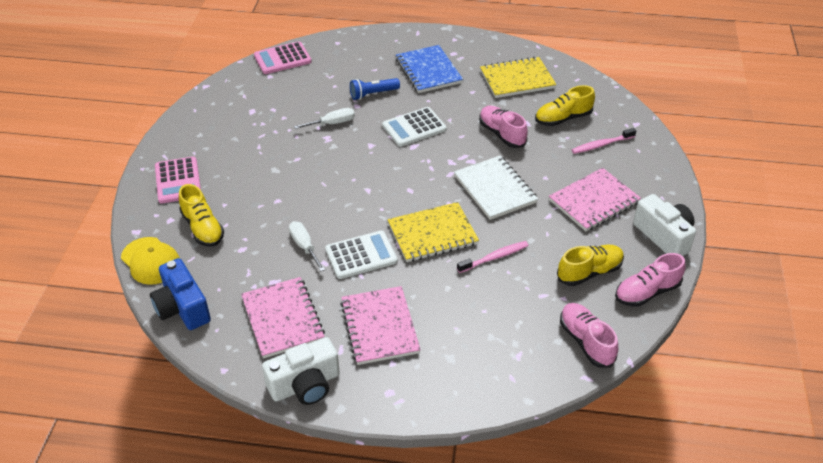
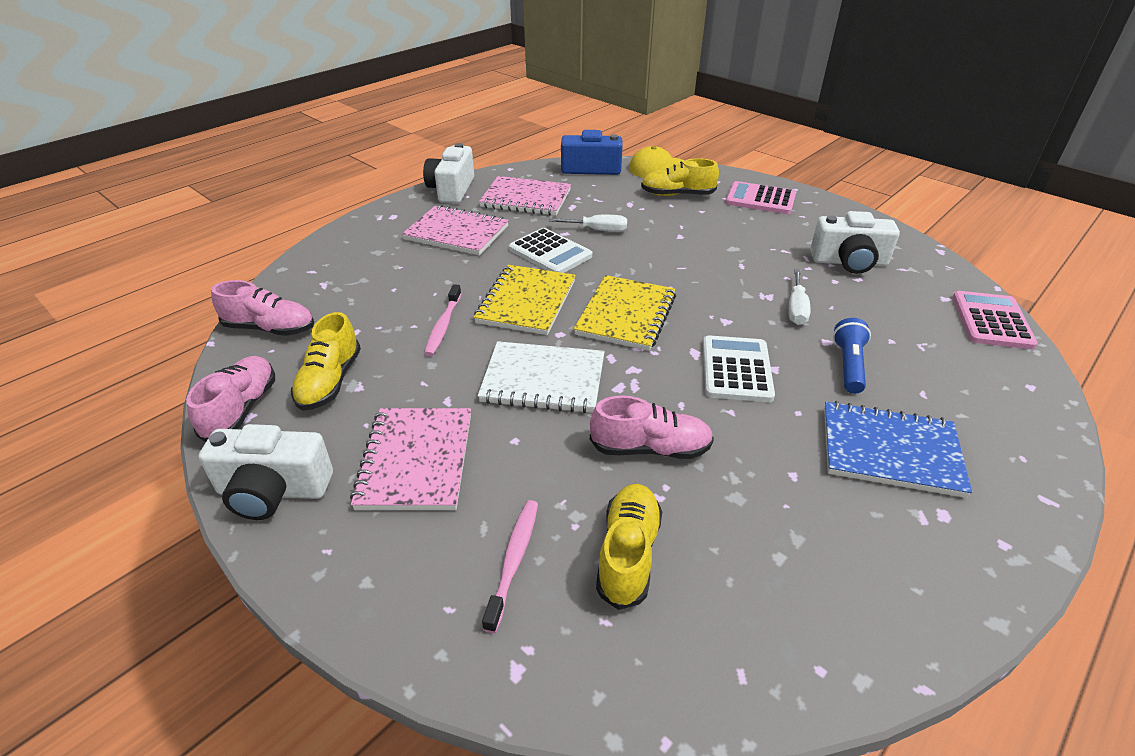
camera: 125 degrees right, 5 degrees down
white calculator [325,230,398,279] -> white calculator turned 60 degrees counterclockwise [509,228,592,273]
yellow notebook [480,57,556,98] -> yellow notebook moved to [574,275,676,351]
none -> white camera [810,211,900,274]

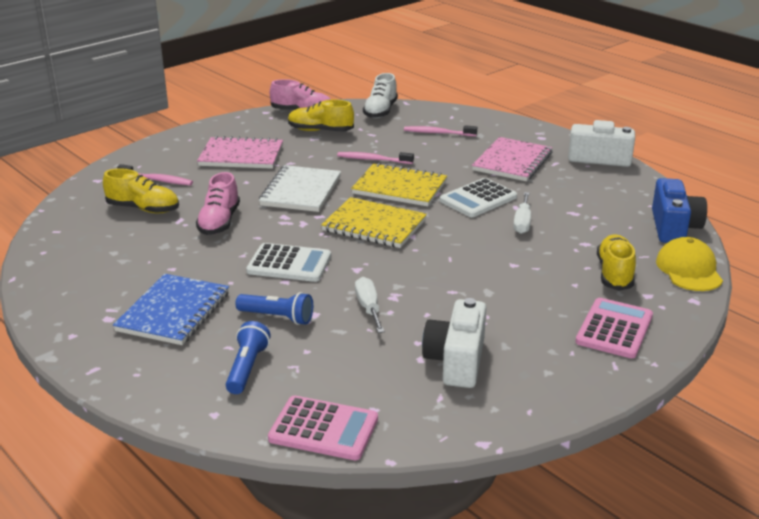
camera: 95 degrees right, 10 degrees down
white camera [198,424,333,520] -> none
pink shoe [211,280,314,336] -> white shoe [363,73,398,118]
pink notebook [479,176,571,216] -> none
white screwdriver [789,269,811,325] -> white screwdriver turned 60 degrees clockwise [355,277,385,333]
none -> blue flashlight [226,321,271,394]
none -> pink toothbrush [404,126,477,136]

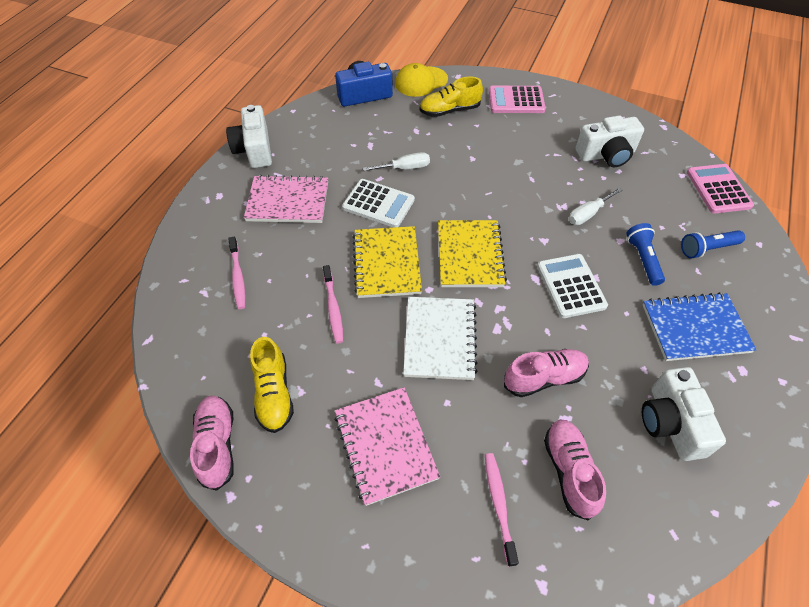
camera: 115 degrees left, 25 degrees up
yellow shoe [103,168,179,213] -> pink shoe [544,420,606,521]
white notebook [259,165,341,212] -> white notebook turned 75 degrees counterclockwise [403,297,478,380]
white shoe [363,73,398,118] -> none
none -> white camera [642,367,726,461]

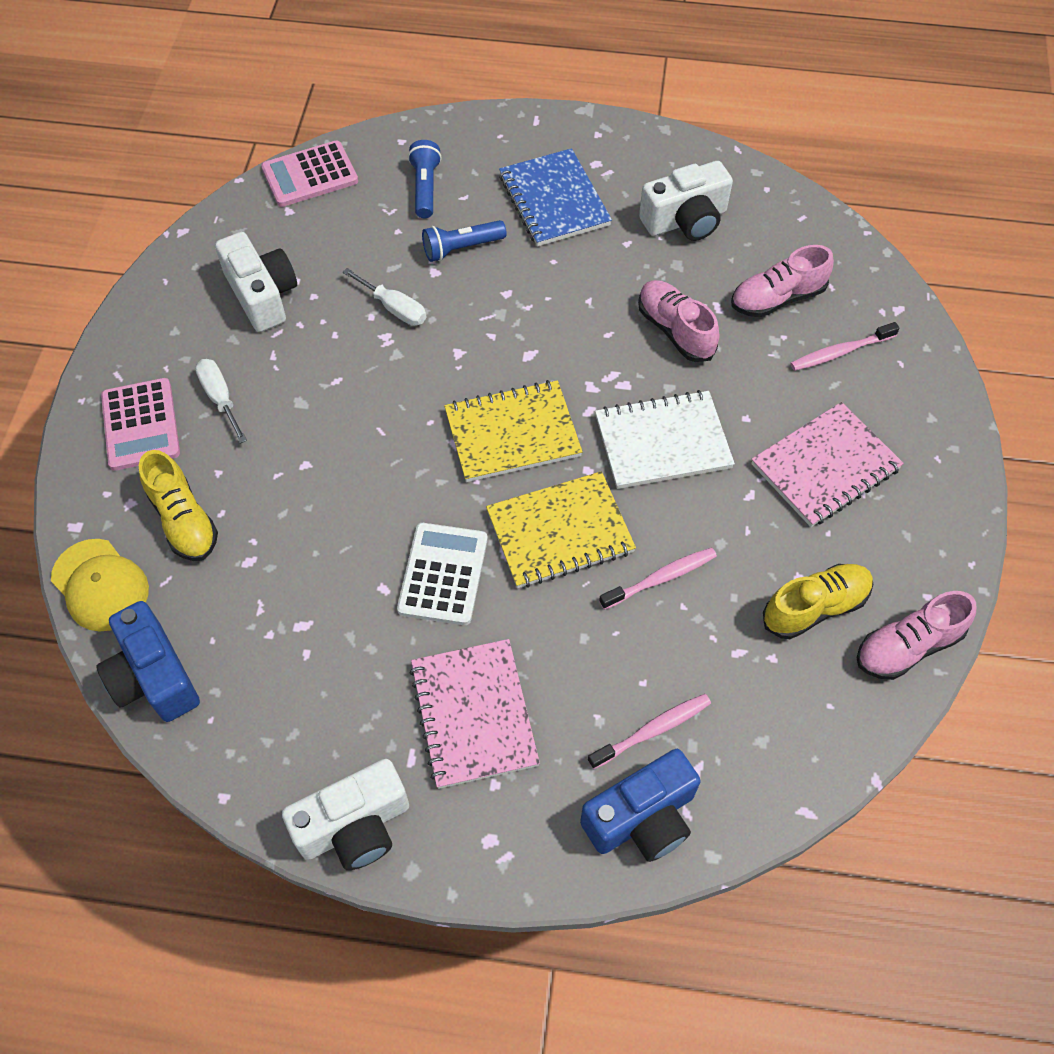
camera: 105 degrees left, 5 degrees up
white screwdriver [363,152,430,171] -> white screwdriver moved to [195,359,247,444]
white calculator [537,254,608,318] -> none
blue flashlight [681,230,745,258] -> blue flashlight turned 150 degrees counterclockwise [408,140,442,218]
none -> blue camera [580,749,701,862]

